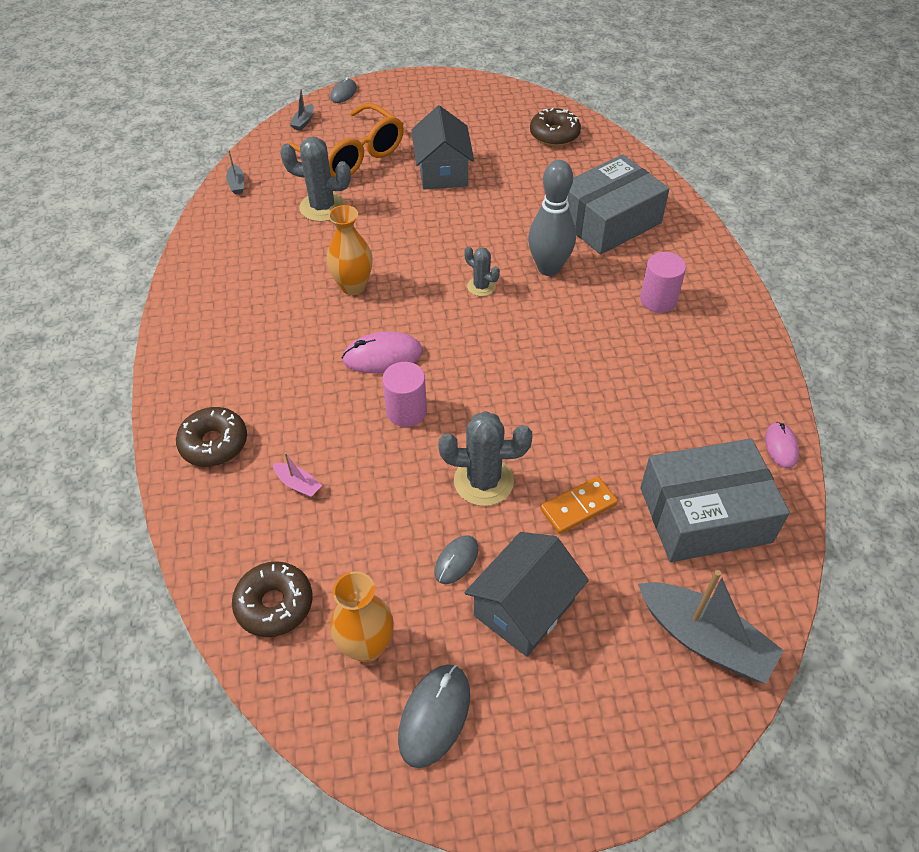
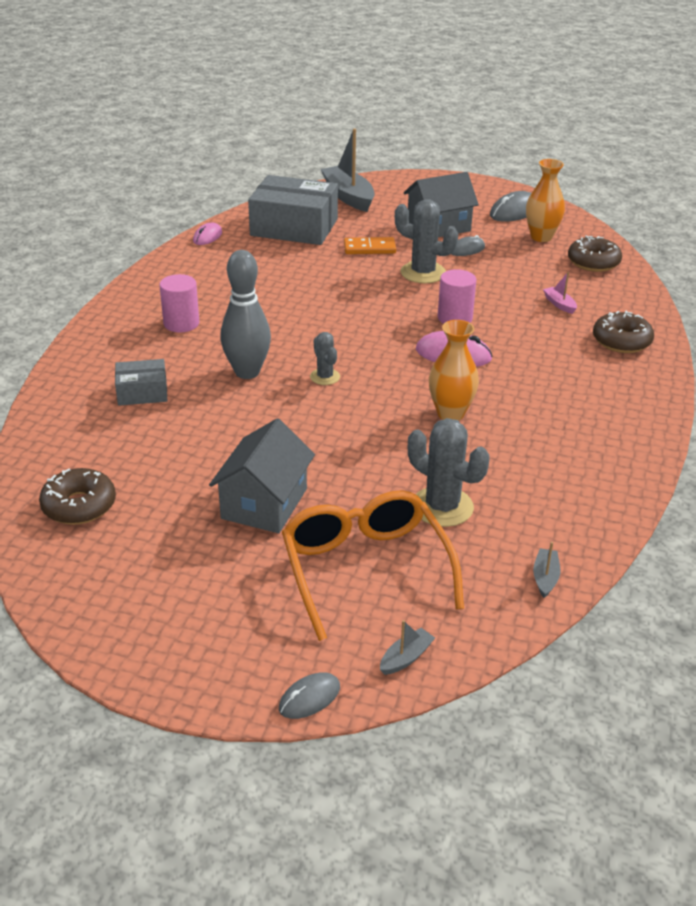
camera: 155 degrees left, 15 degrees down
grey box [567,155,669,254] -> grey box [115,359,167,406], size x0.51

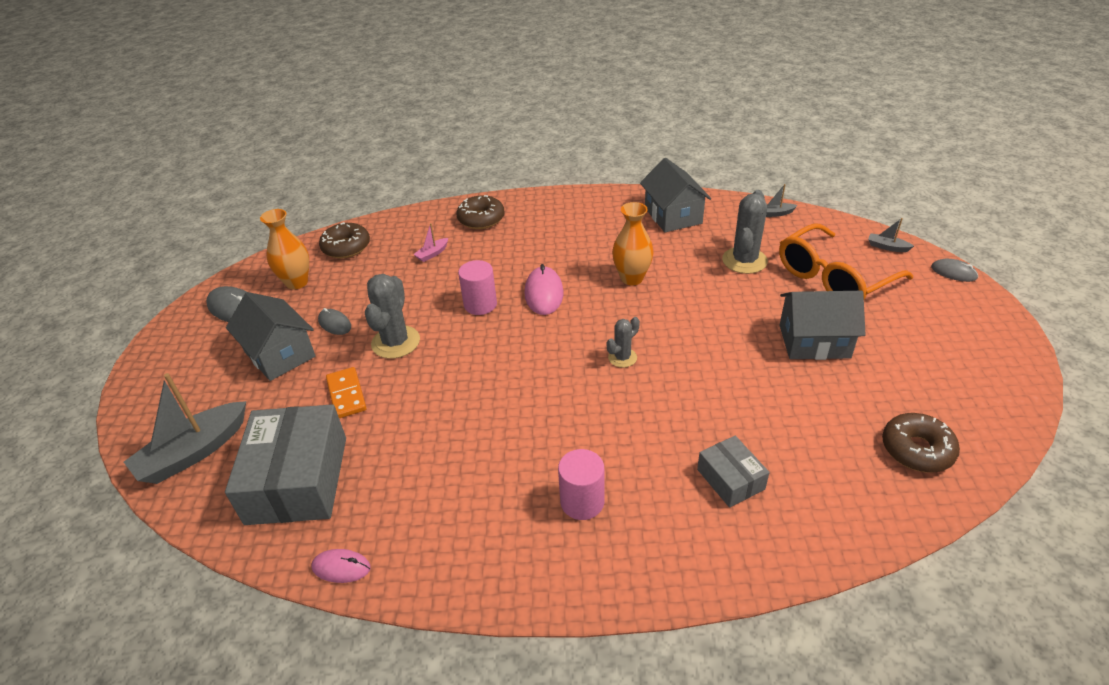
camera: 105 degrees left, 5 degrees up
grey bowling pin [220,250,271,379] -> none
none -> grey house [640,158,711,232]

